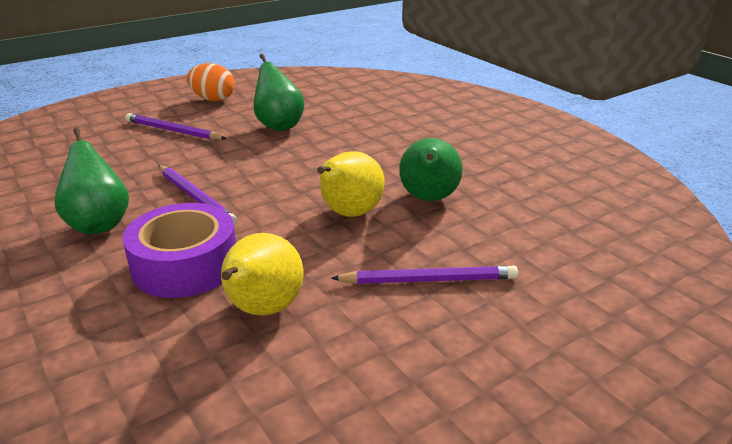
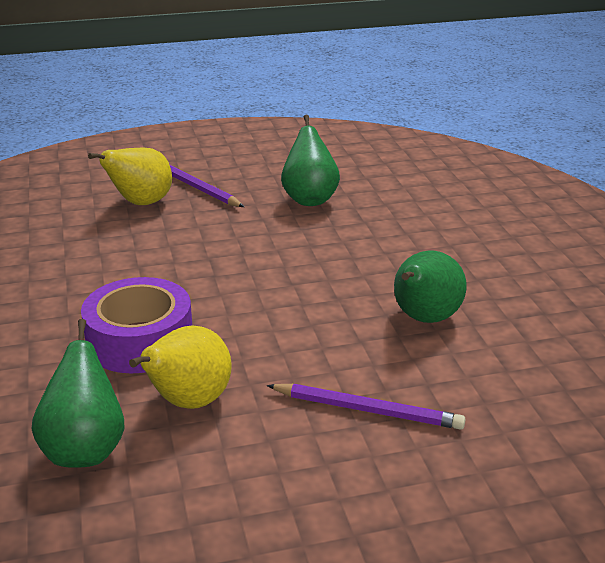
camera: 20 degrees right, 0 degrees up
green pear [54,128,129,234] -> green pear moved to [32,319,124,468]
purple pencil [158,165,237,224] -> none
orange egg [187,63,234,101] -> none
yellow pear [317,151,385,217] -> yellow pear moved to [88,147,172,205]

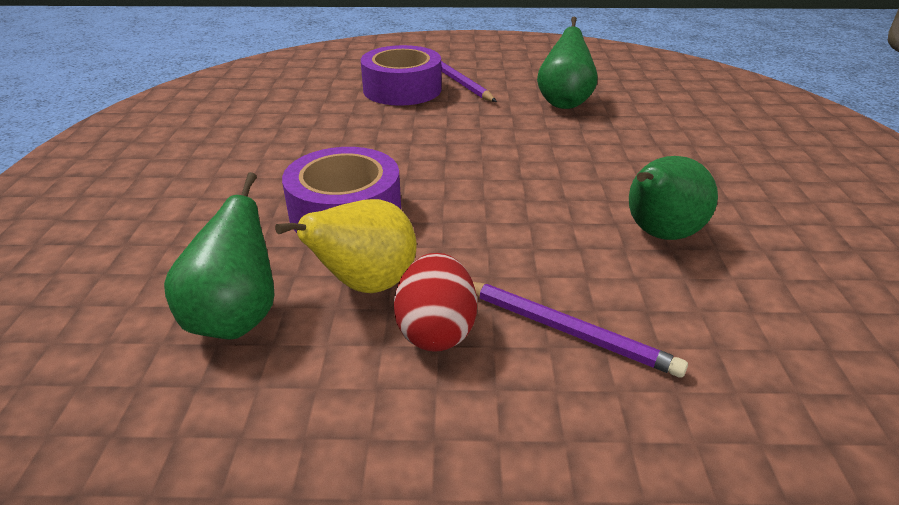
camera: 15 degrees right, 5 degrees up
yellow pear [88,147,172,205] -> purple tape [361,45,442,106]
none -> red egg [394,253,477,352]

